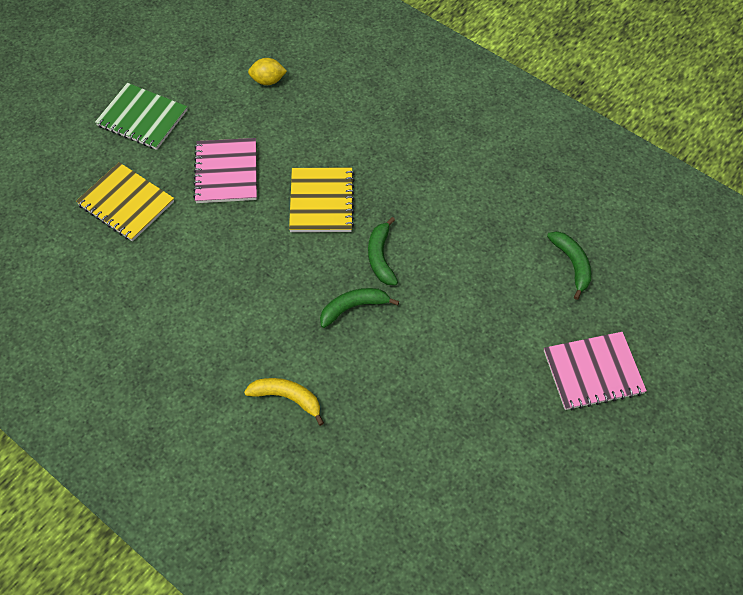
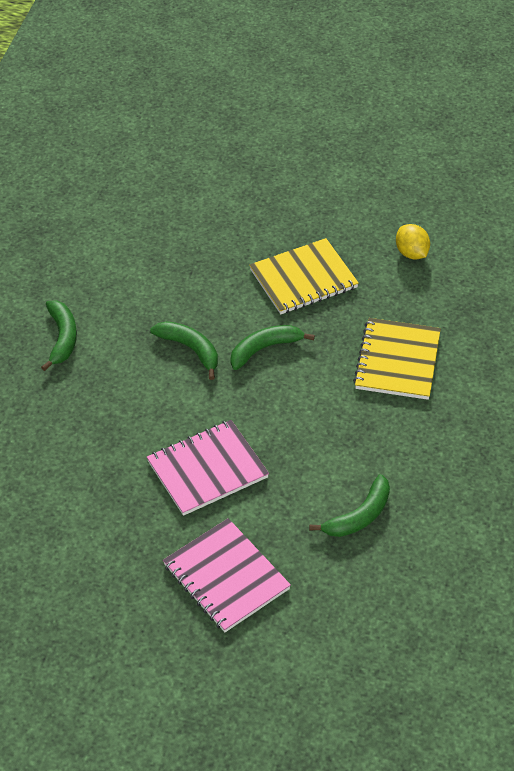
camera: 65 degrees right, 10 degrees down
yellow notebook [76,162,174,242] -> yellow notebook moved to [353,318,441,400]
green notebook [95,83,187,150] -> none
pink notebook [193,138,257,203] -> pink notebook moved to [147,420,269,516]
yellow banana [244,378,324,426] -> green banana [41,301,77,371]
yellow lemon [248,58,287,85] -> yellow lemon moved to [396,224,430,259]

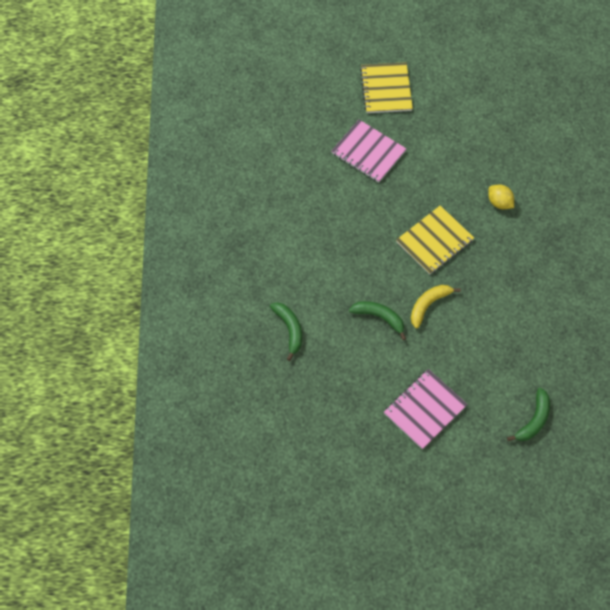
camera: 15 degrees left, 15 degrees up
pink notebook [163,518,291,632] -> pink notebook moved to [332,120,406,183]
green banana [230,325,315,370] -> yellow banana [411,285,461,329]
yellow notebook [353,318,441,400] -> yellow notebook moved to [360,62,413,113]

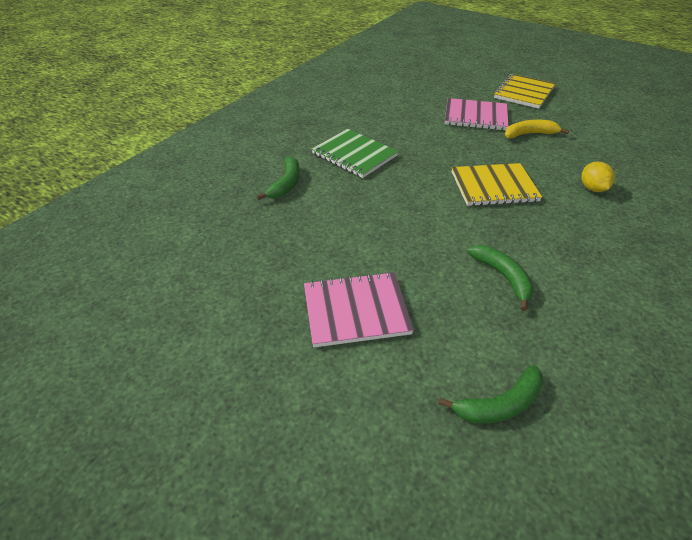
camera: 35 degrees right, 20 degrees down
pink notebook [332,120,406,183] -> pink notebook turned 60 degrees counterclockwise [445,98,509,131]
green banana [349,301,406,340] -> green banana moved to [467,245,534,311]
yellow banana [411,285,461,329] -> yellow banana moved to [505,120,569,138]
none -> green notebook [312,129,398,178]

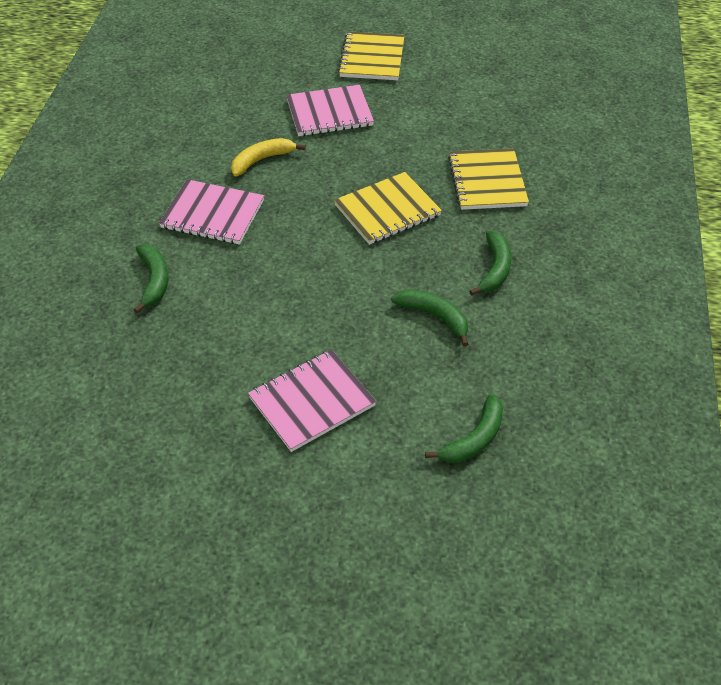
camera: 25 degrees left, 5 degrees up
green notebook [312,129,398,178] -> pink notebook [159,179,264,244]
yellow banana [505,120,569,138] -> yellow banana moved to [231,138,306,176]
yellow lemon [581,162,615,192] -> yellow notebook [448,148,529,210]
none -> green banana [469,231,511,295]

